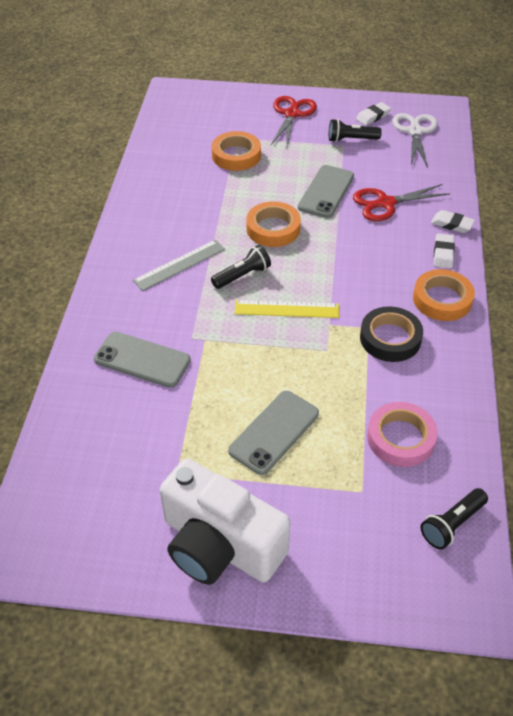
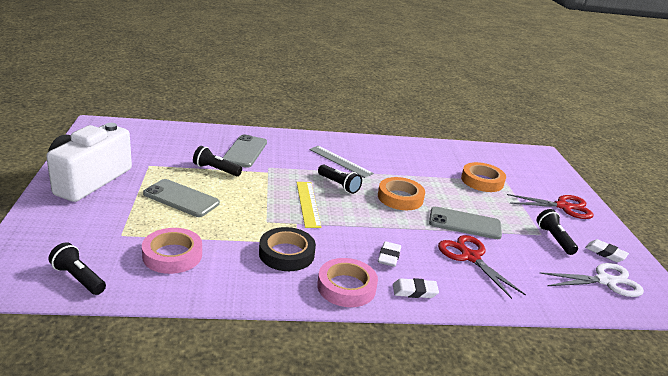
camera: 75 degrees right, 20 degrees down
orange tape [413,269,475,321] -> pink tape [317,258,378,307]
white eraser [431,210,475,233] -> white eraser moved to [378,241,401,267]
none -> black flashlight [193,146,242,176]

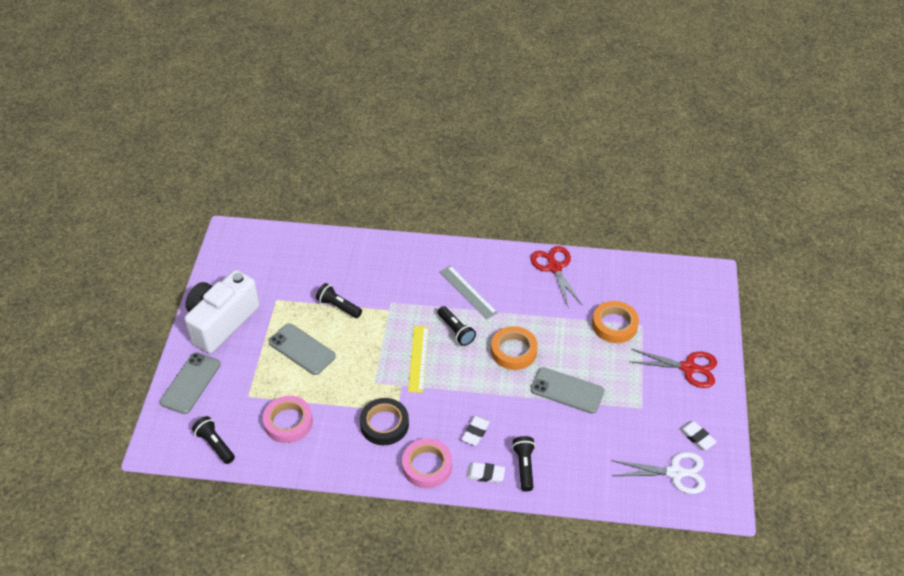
camera: 15 degrees right, 20 degrees up
grey phone [223,134,267,168] -> grey phone moved to [160,353,220,414]
red scissors [438,235,526,299] -> red scissors moved to [531,246,582,309]
black flashlight [537,209,578,255] -> black flashlight moved to [512,436,535,492]

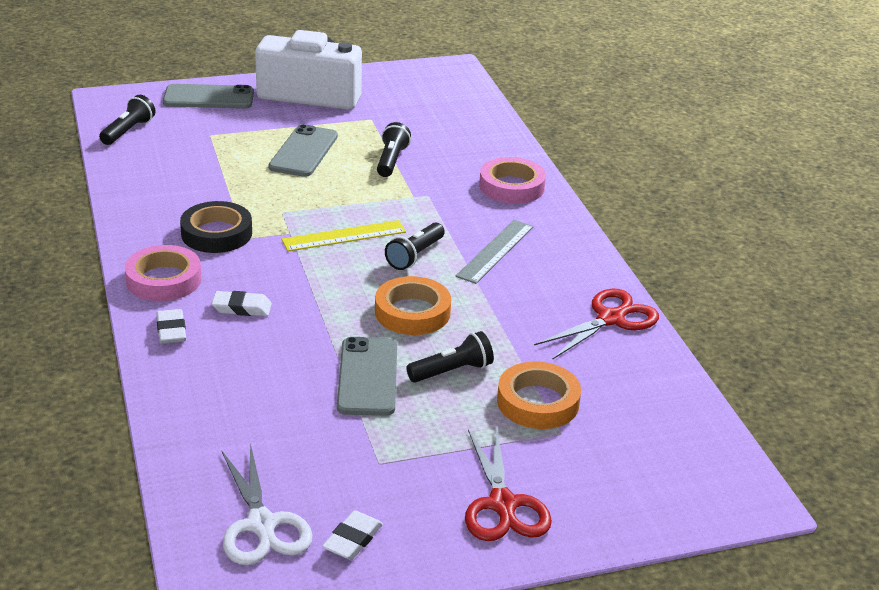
camera: 65 degrees right, 15 degrees down
pink tape [263,396,313,443] -> pink tape moved to [479,157,546,204]
black flashlight [512,436,535,492] -> black flashlight moved to [406,331,494,383]

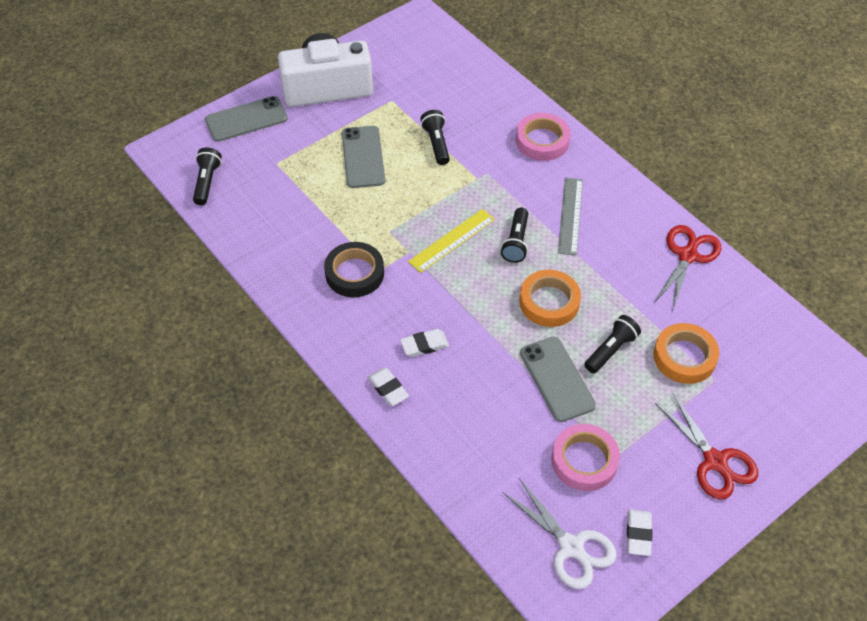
camera: 20 degrees left, 20 degrees up
pink tape [125,245,202,301] -> pink tape moved to [551,424,620,491]

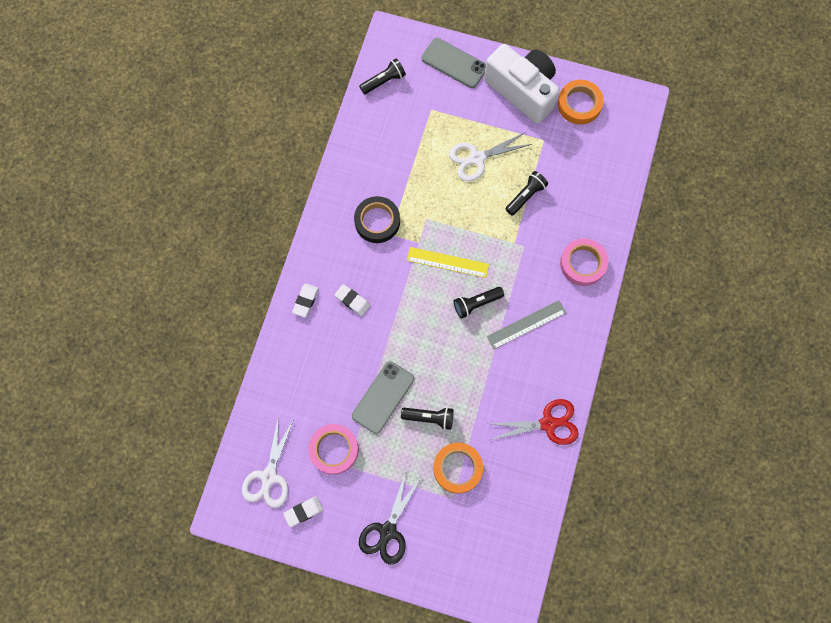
camera: 55 degrees right, 20 degrees up
grey phone [342,126,385,188] -> white scissors [449,132,532,181]
orange tape [519,270,581,327] -> orange tape moved to [558,80,604,125]
red scissors [655,393,758,500] -> black scissors [359,472,421,565]

